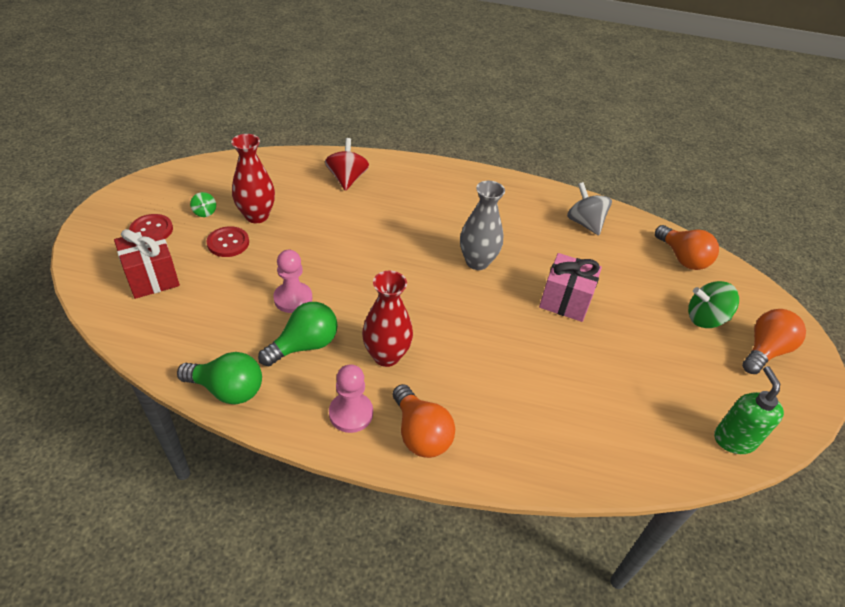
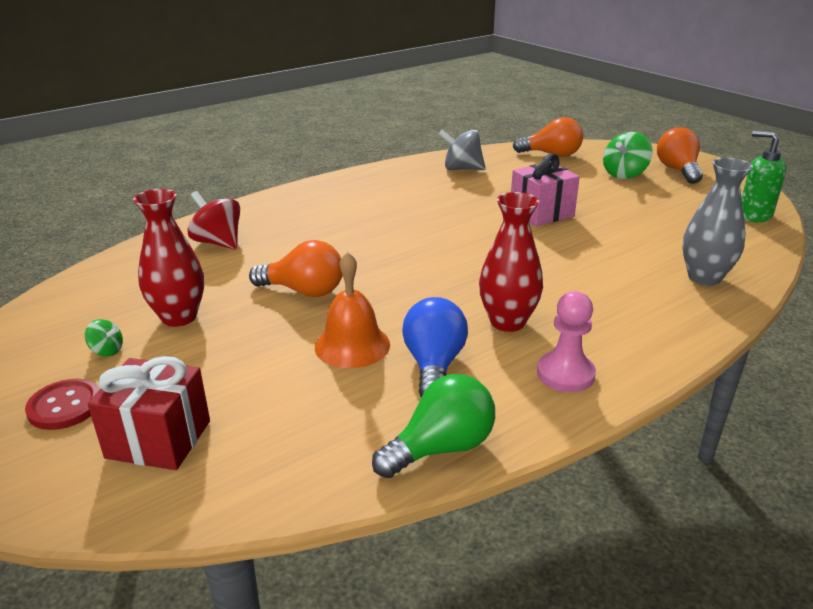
camera: 45 degrees left, 15 degrees down
red button [207,226,249,257] -> none
green light bulb [258,302,338,367] -> blue light bulb [402,297,468,397]
pink pawn [273,250,312,313] -> orange bell [315,252,390,368]
orange light bulb [393,384,455,458] -> orange light bulb moved to [249,240,342,297]
grey vase [460,181,505,270] -> grey vase moved to [682,158,753,286]

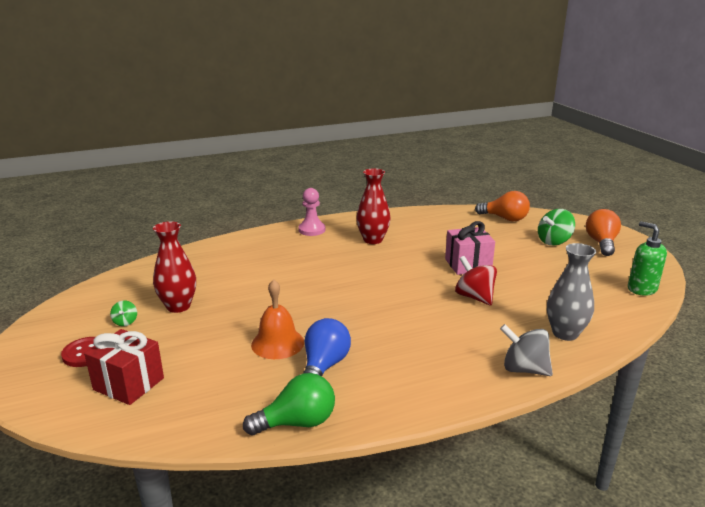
camera: 15 degrees right, 5 degrees down
green spinning top [85,319,123,356] -> green spinning top turned 45 degrees clockwise [110,301,137,326]
red spinning top [187,191,240,249] -> red spinning top moved to [455,256,497,305]
orange light bulb [249,240,342,297] -> none
grey spinning top [438,130,486,170] -> grey spinning top moved to [500,324,553,376]
red vase [479,192,543,332] -> red vase moved to [356,168,391,244]
pink pawn [537,291,596,392] -> pink pawn moved to [298,188,325,236]

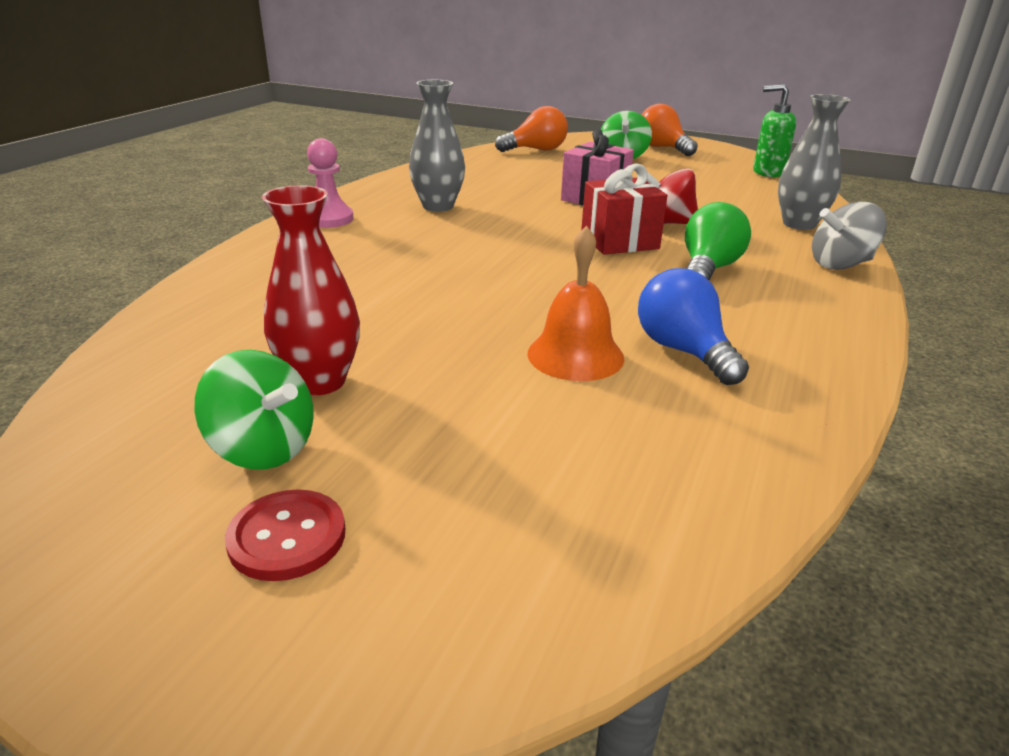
camera: 45 degrees left, 5 degrees up
red gift [84,329,164,405] -> red gift moved to [581,164,668,255]
green spinning top [110,301,137,326] -> green spinning top [195,350,314,470], size x1.92
green light bulb [243,373,335,435] -> green light bulb moved to [685,202,751,281]
red vase [356,168,391,244] -> grey vase [409,80,465,212]

